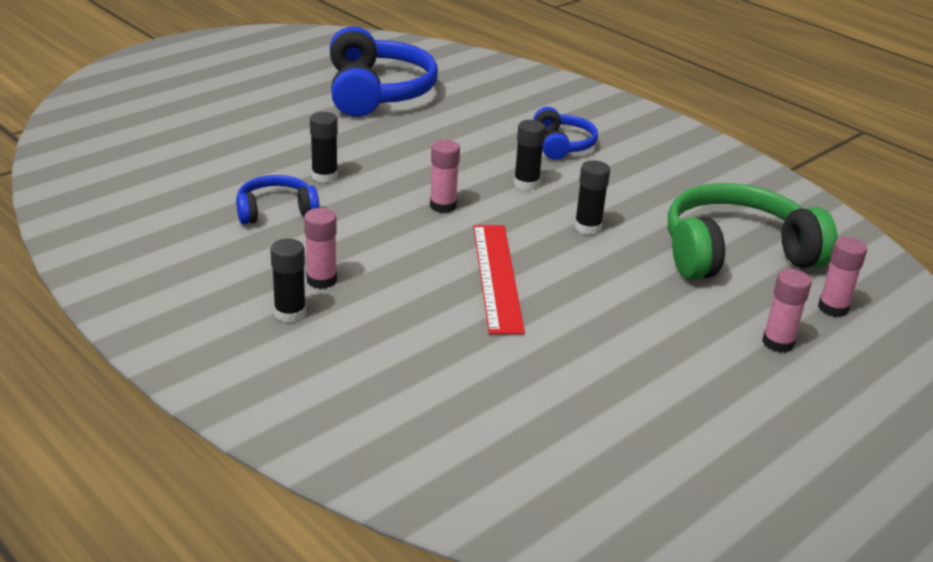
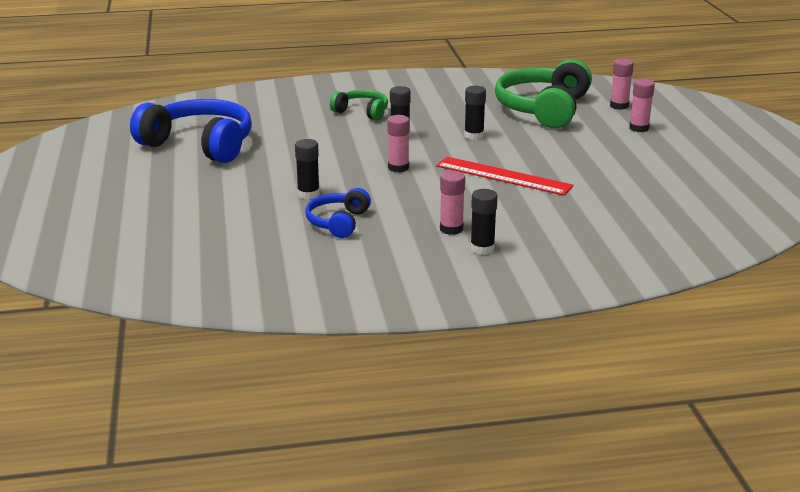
camera: 55 degrees left, 5 degrees down
blue headphones [534,107,598,160] -> green headphones [330,90,388,121]

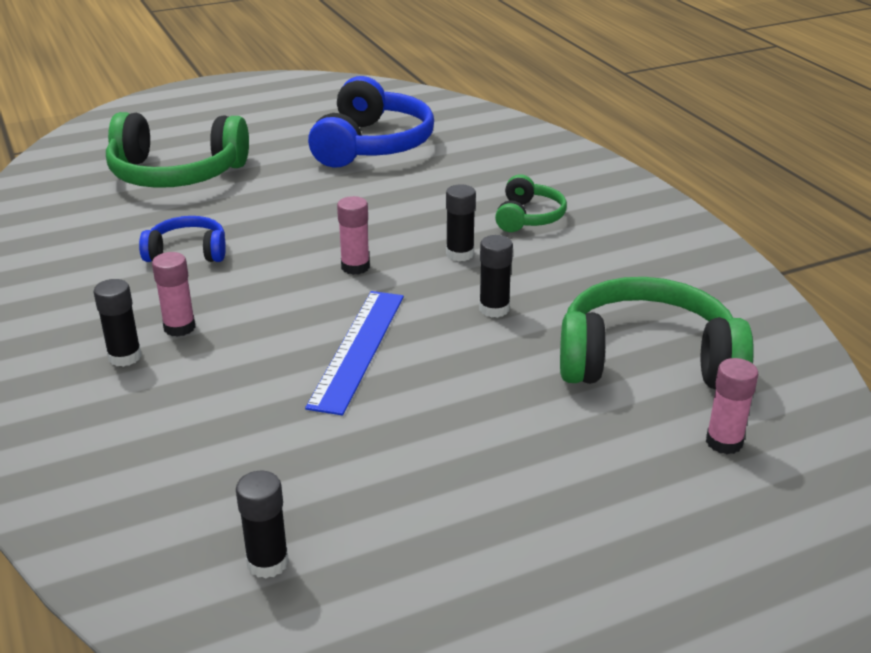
camera: 75 degrees right, 5 degrees up
black glue stick [295,139,320,199] -> black glue stick moved to [236,471,289,579]
red ruler [436,157,573,196] -> blue ruler [305,291,404,415]
pink glue stick [629,79,655,132] -> none
none -> green headphones [106,112,249,188]

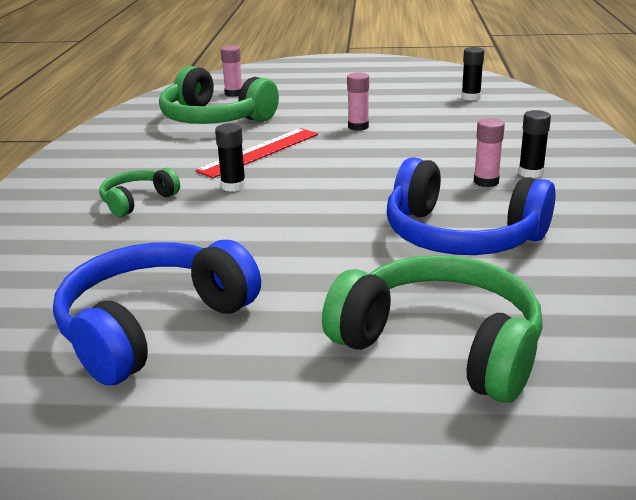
camera: 150 degrees left, 5 degrees down
blue headphones [139,216,226,262] -> blue headphones [387,157,556,255], size x1.90
blue ruler [305,291,404,415] -> none
pink glue stick [337,196,370,275] -> pink glue stick moved to [347,72,369,131]
black glue stick [479,235,513,318] -> red ruler [195,128,318,178]

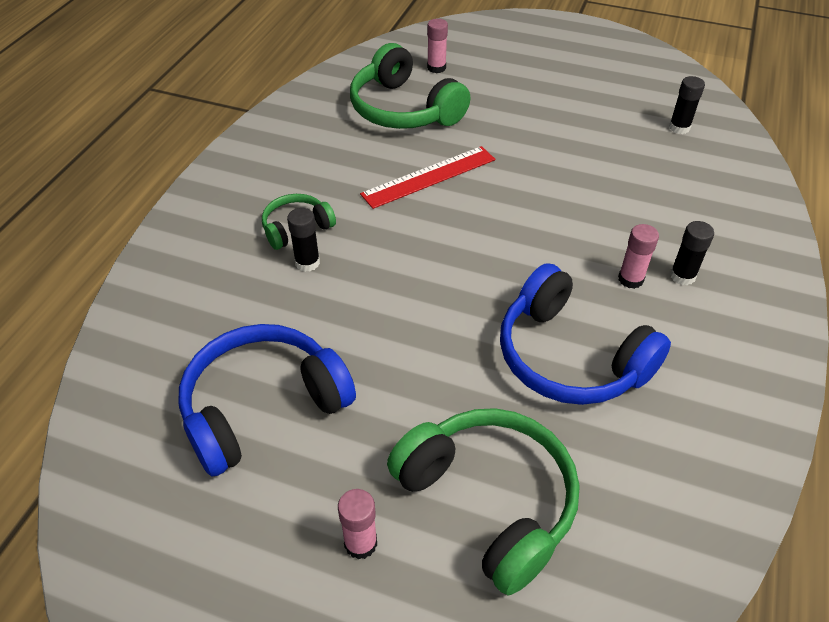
camera: 15 degrees right, 20 degrees up
black glue stick [215,123,246,191] -> black glue stick moved to [287,208,320,272]
pink glue stick [347,72,369,131] -> pink glue stick moved to [338,489,377,560]

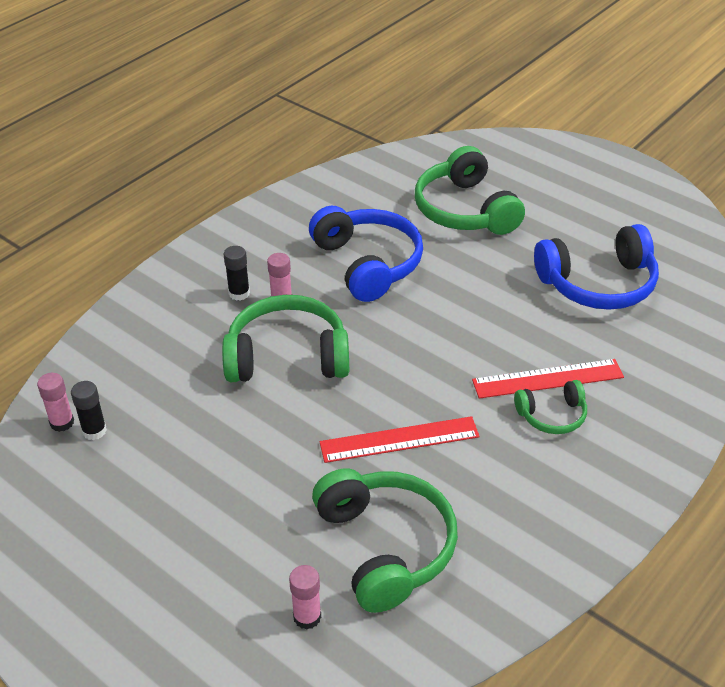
camera: 160 degrees left, 5 degrees down
black glue stick [287,208,320,272] -> red ruler [472,359,624,399]
pink glue stick [338,489,377,560] -> pink glue stick moved to [37,373,74,432]
none -> green headphones [222,295,349,382]

